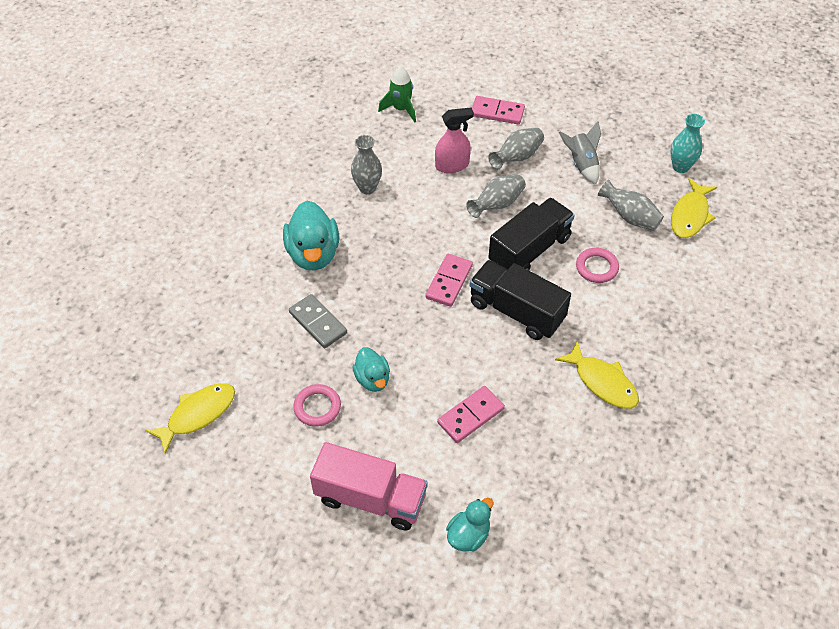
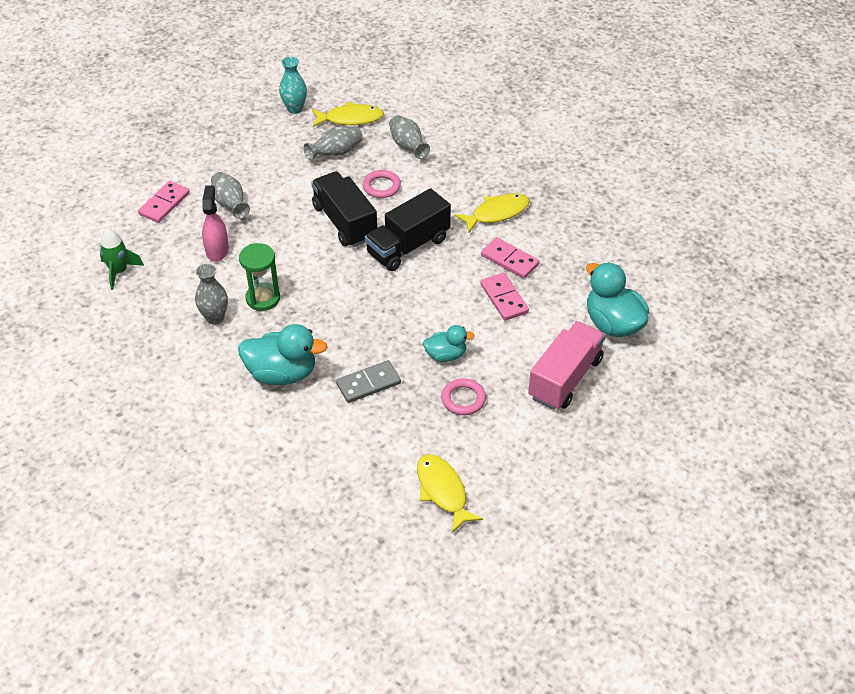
camera: 75 degrees left, 5 degrees down
pink domino [425,254,473,307] -> pink domino moved to [481,237,539,279]
turquoise duck [446,498,494,552] -> turquoise duck [586,262,649,337], size x1.71
grey vase [466,174,526,218] -> grey vase moved to [389,115,430,159]
grey rocket [559,121,601,184] -> none
yellow fish [671,178,717,238] -> yellow fish turned 45 degrees counterclockwise [312,102,384,127]
none -> green hourglass [239,243,280,311]

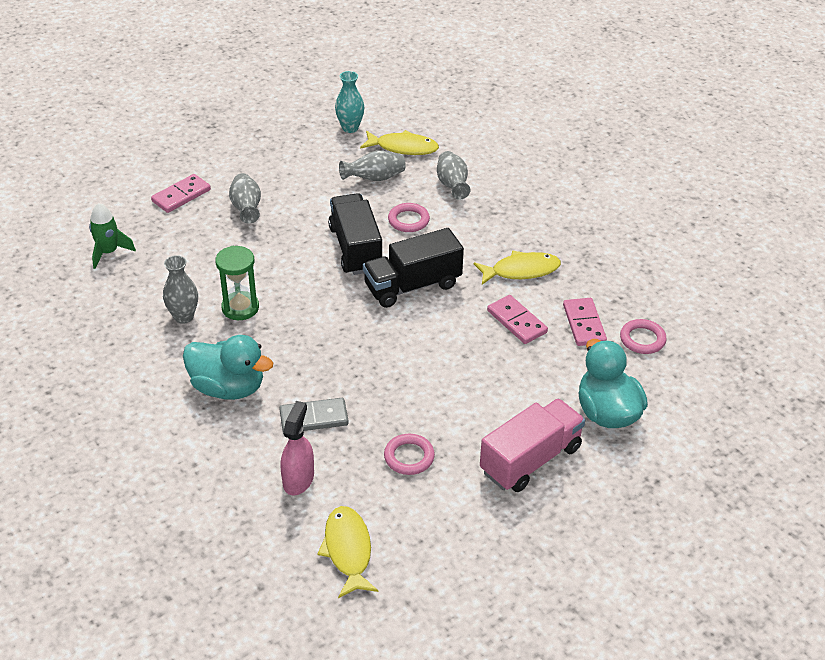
camera: 15 degrees right, 5 degrees down
pink spray bottle [202,185,229,262] -> pink spray bottle moved to [280,401,314,496]
turquoise duck [423,325,475,362] -> none
pink domino [480,273,529,321] -> pink domino moved to [563,298,607,346]
none -> pink ring [620,319,667,354]

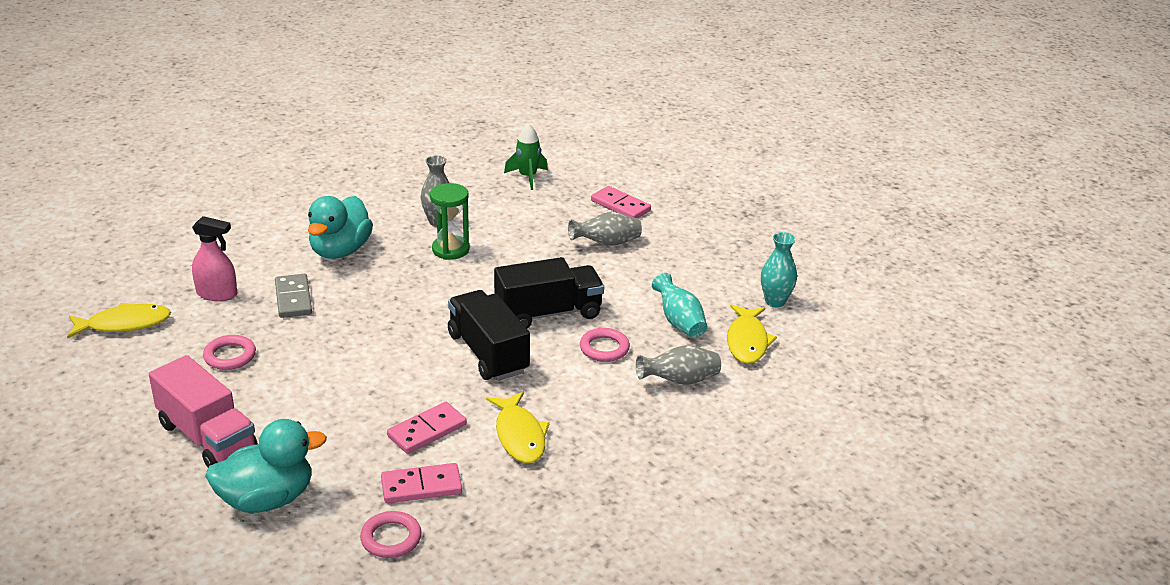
camera: 85 degrees right, 10 degrees down
grey vase [339,150,406,181] -> turquoise vase [652,273,707,338]

